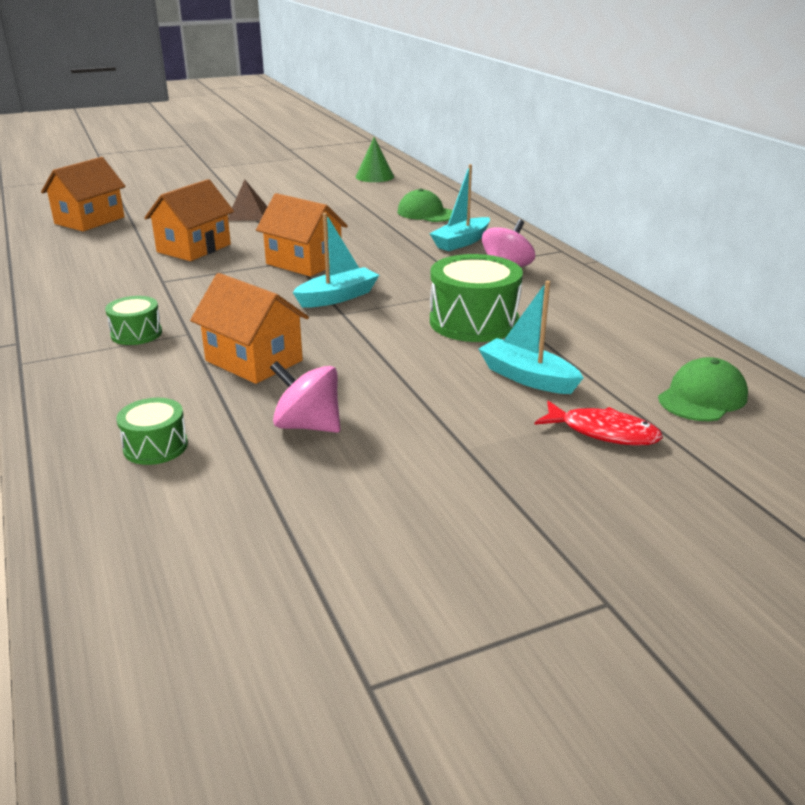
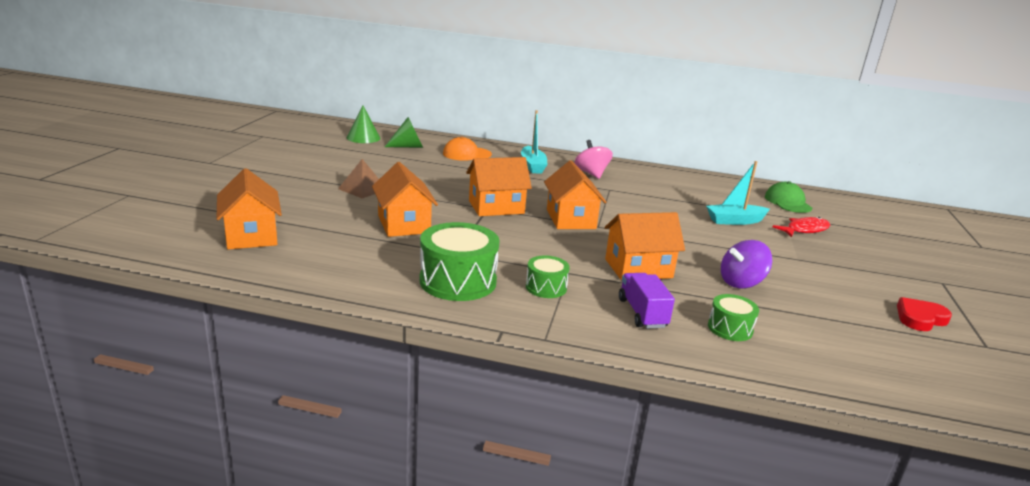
camera: 55 degrees left, 5 degrees down
pink spinning top [270,361,340,433] -> purple spinning top [721,240,772,289]
turquoise boat [293,213,379,308] -> orange house [544,160,607,229]
green cap [398,189,453,222] -> orange cap [443,137,492,161]
green drum [430,254,523,342] -> green drum moved to [420,222,500,301]
none -> green cone [385,117,423,148]
none -> purple truck [619,273,675,329]
none -> red heart [897,297,952,331]

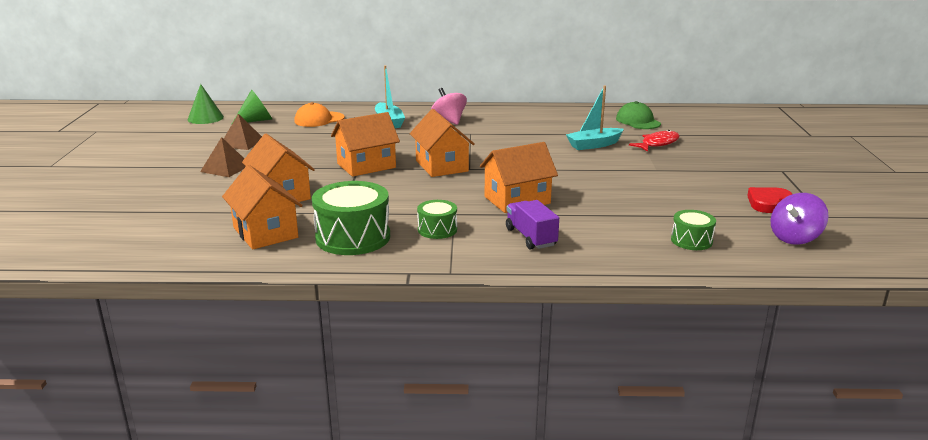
camera: 10 degrees left, 0 degrees up
orange house [217,168,282,250] -> orange house moved to [222,165,303,249]
green drum [708,294,759,341] -> green drum moved to [671,210,716,250]
purple spinning top [721,240,772,289] -> purple spinning top moved to [770,193,829,245]
none -> brown pyramid [224,114,262,150]

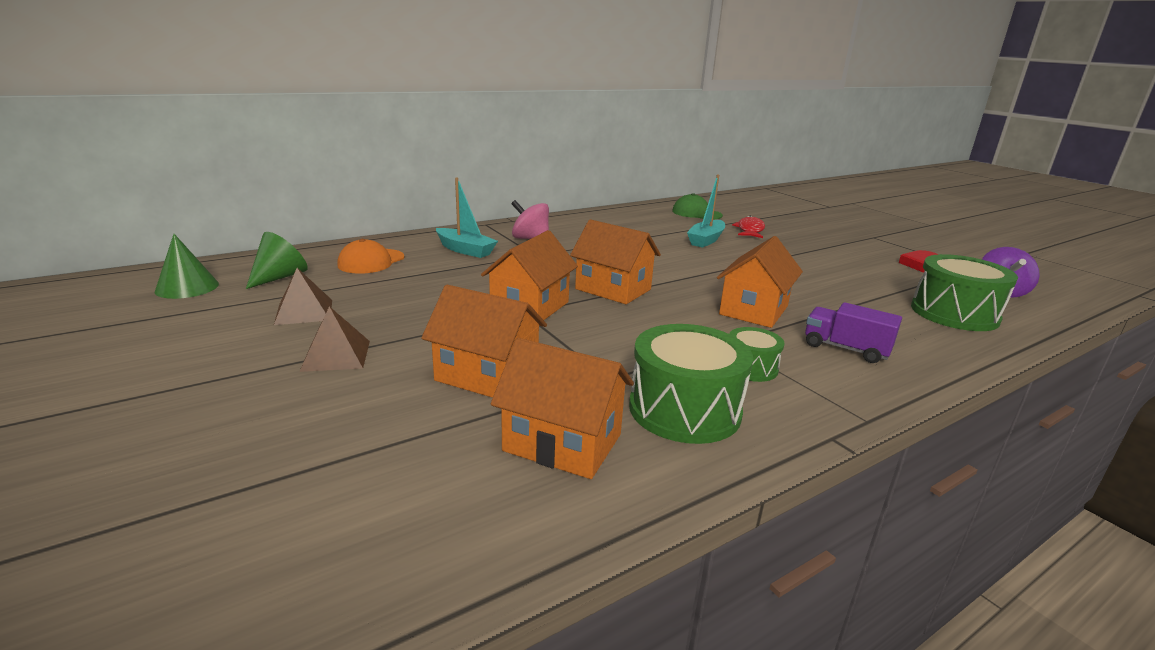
camera: 35 degrees left, 0 degrees up
green drum [671,210,716,250] -> green drum [911,254,1018,331], size x1.85

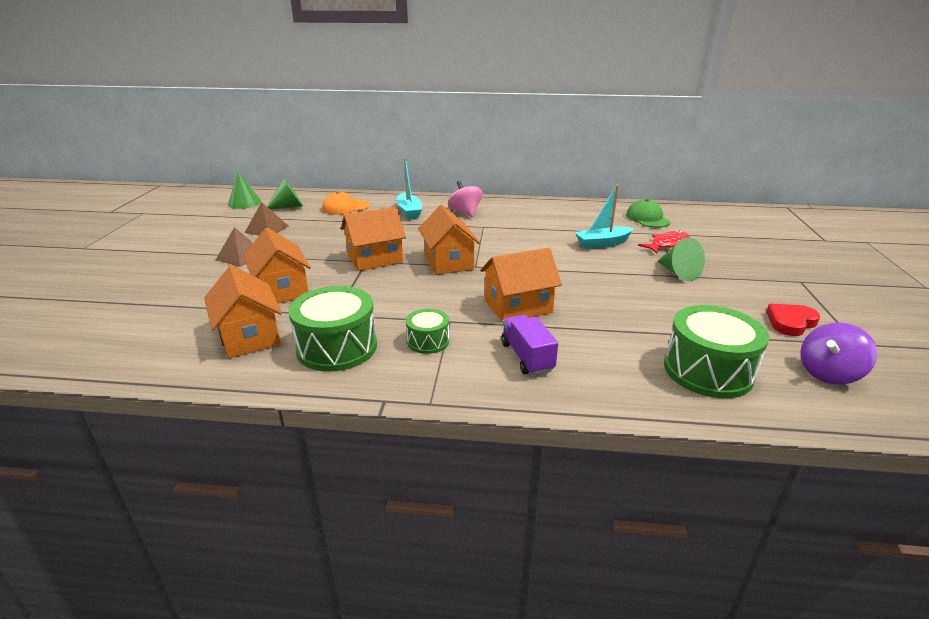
camera: 40 degrees right, 5 degrees up
none -> green cone [657,238,705,281]

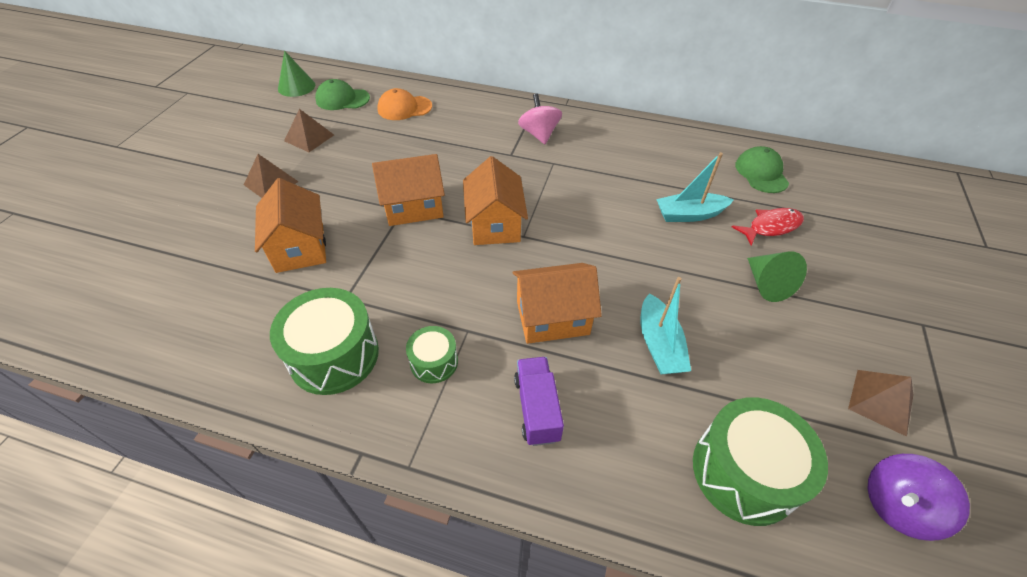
camera: 10 degrees right, 20 degrees up
orange house [204,265,282,358] -> none
green cone [267,178,303,210] -> green cap [315,79,370,110]
turquoise boat [396,158,422,219] -> turquoise boat moved to [641,277,691,374]
red heart [766,304,820,336] -> brown pyramid [848,370,913,437]

